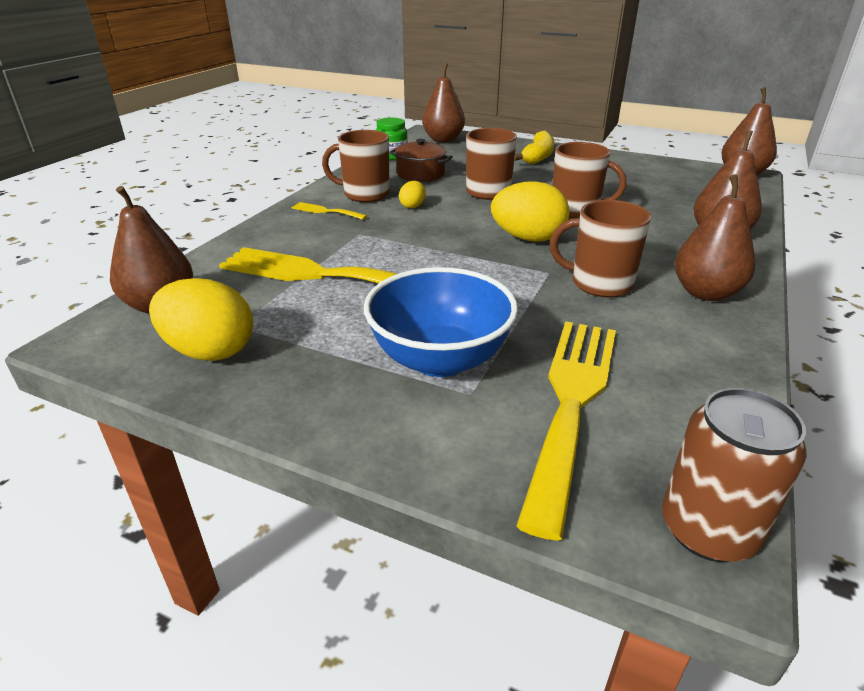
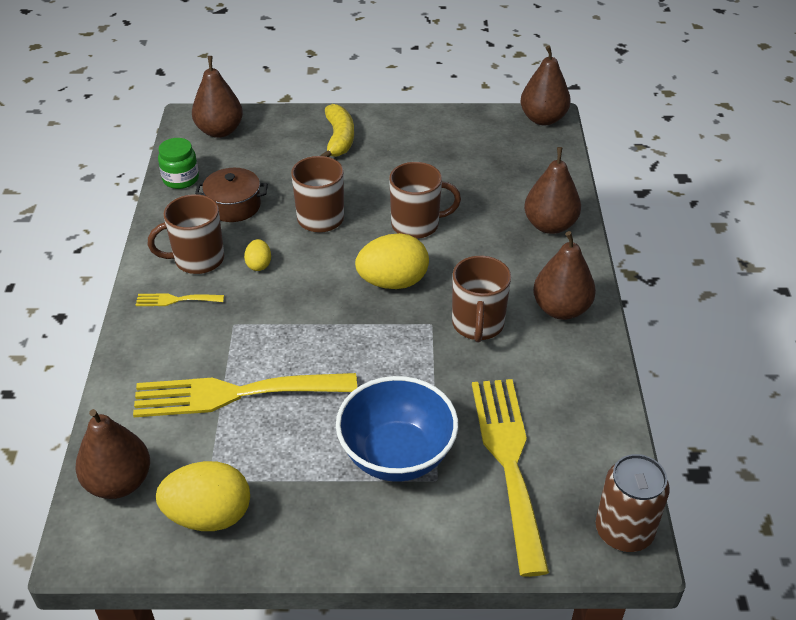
camera: 25 degrees left, 10 degrees up
brown mug [550,200,651,297] -> brown mug turned 75 degrees counterclockwise [452,256,511,343]

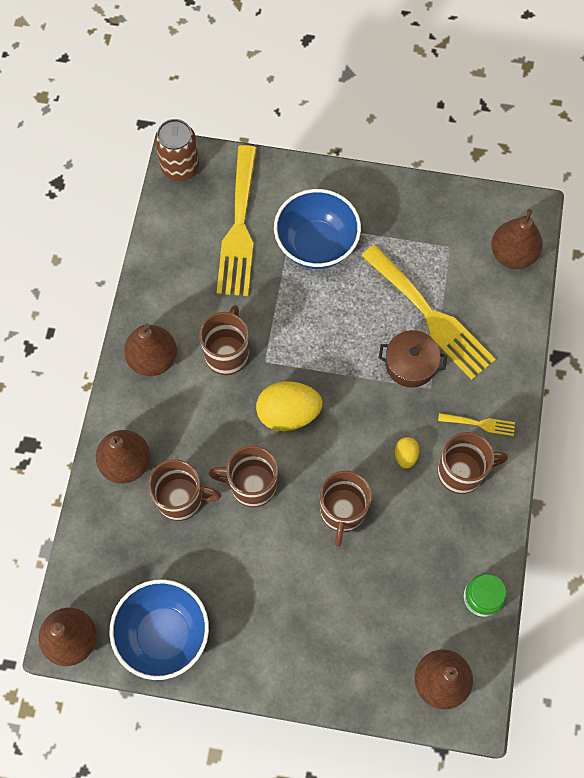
camera: 170 degrees left, 25 degrees up
yellow fork [133,373,357,417] -> yellow fork turned 45 degrees clockwise [361,245,496,380]
yellow egg [156,461,250,531] -> none
brown pot [195,168,268,222] -> brown pot moved to [379,330,447,388]
yellow banana [321,104,354,157] -> none
none -> blue bowl [110,579,209,680]
none -> brown mug [148,459,221,521]

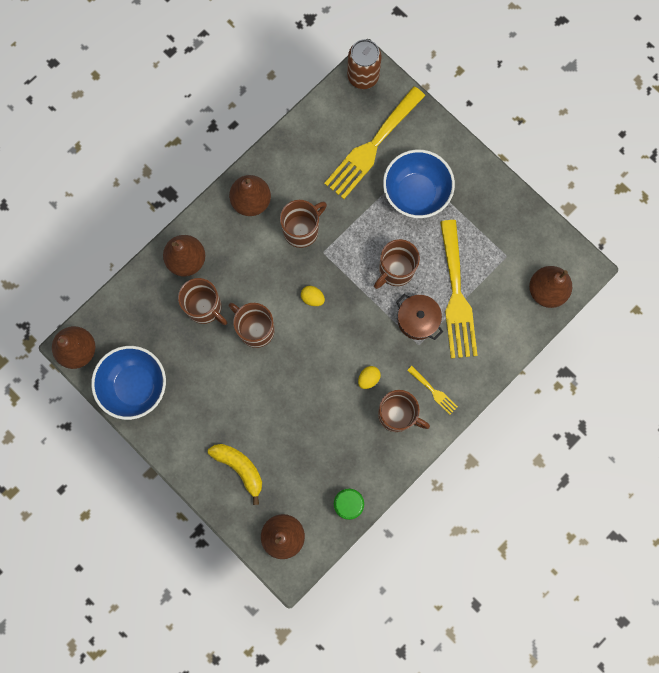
camera: 35 degrees right, 10 degrees up
yellow egg [256,381,323,431] -> yellow egg [301,286,325,306], size x0.49
brown mug [320,471,372,547] -> brown mug moved to [374,239,420,289]
none -> yellow banana [208,444,262,505]

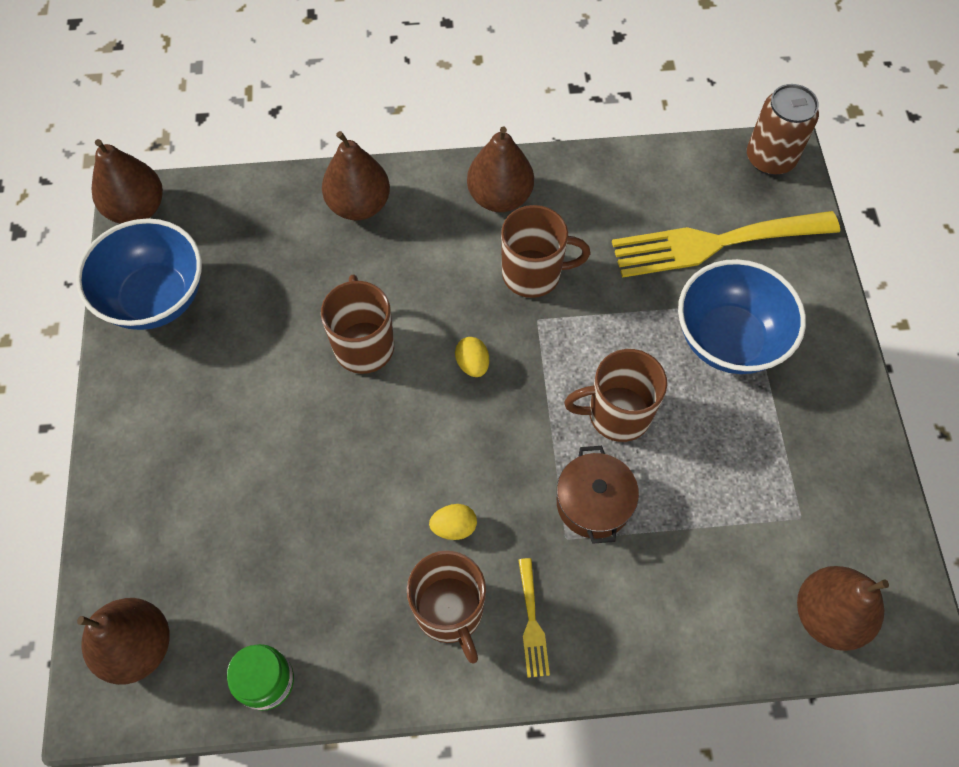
camera: 40 degrees right, 15 degrees down
brown mug [178,278,227,325] -> none
yellow banana [208,444,262,505] -> none
yellow fork [440,220,478,358] -> none

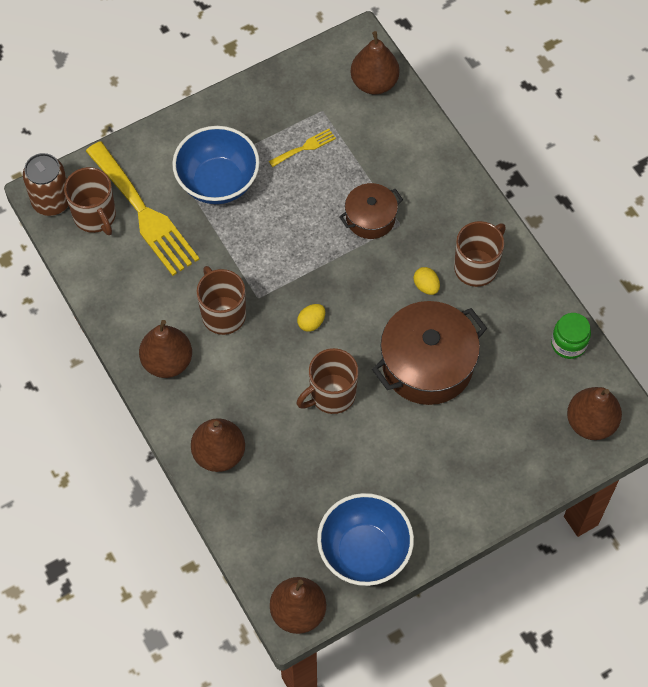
camera: 115 degrees left, 0 degrees up
yellow fork [519,558,550,678] -> yellow fork moved to [269,129,336,167]
brown mug [564,349,667,442] -> brown mug moved to [64,167,116,235]
none -> brown pot [372,301,487,405]

